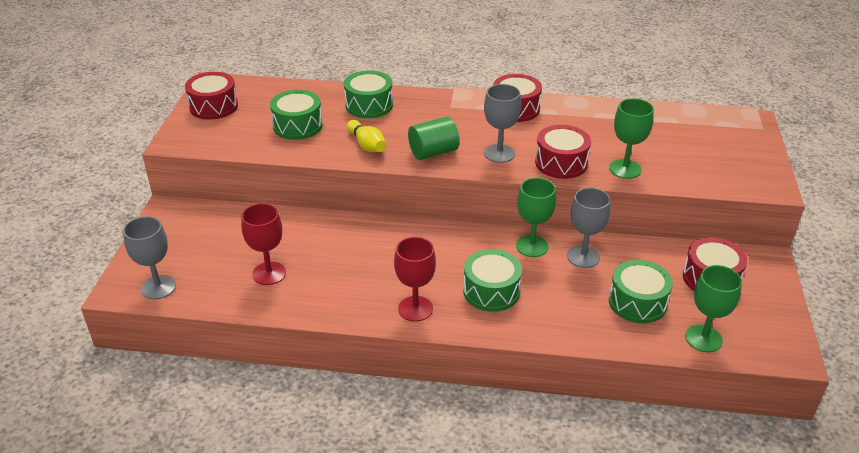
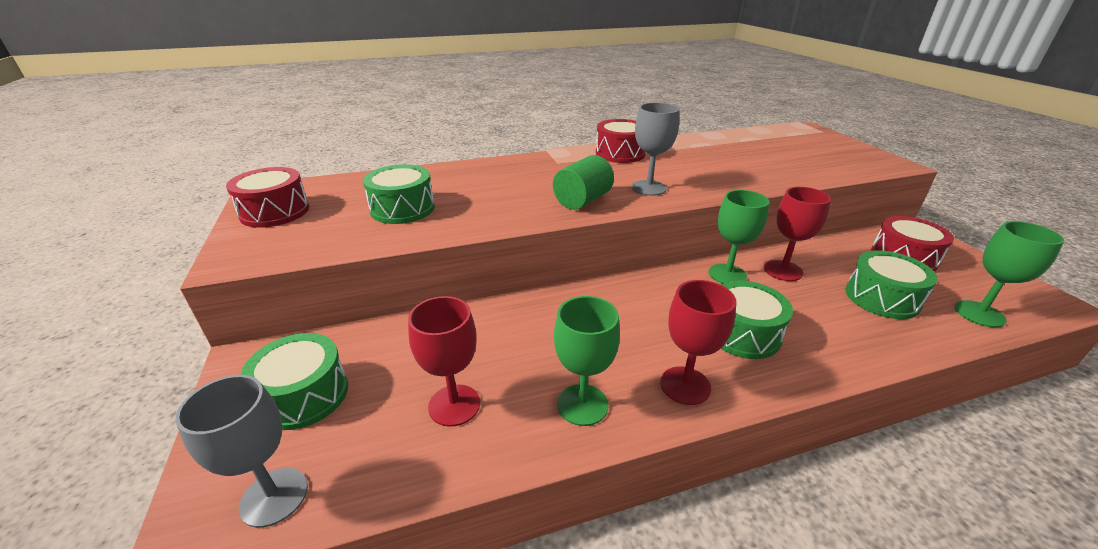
camera: 25 degrees left, 5 degrees down
green drum [344,71,393,118] -> green drum moved to [241,333,348,430]
yellow bowling pin [347,120,386,152] -> none
red drum [535,125,591,179] -> none
grey goblet [567,188,610,268] -> red goblet [764,187,831,281]
green goblet [609,98,654,179] -> green goblet moved to [554,296,620,426]

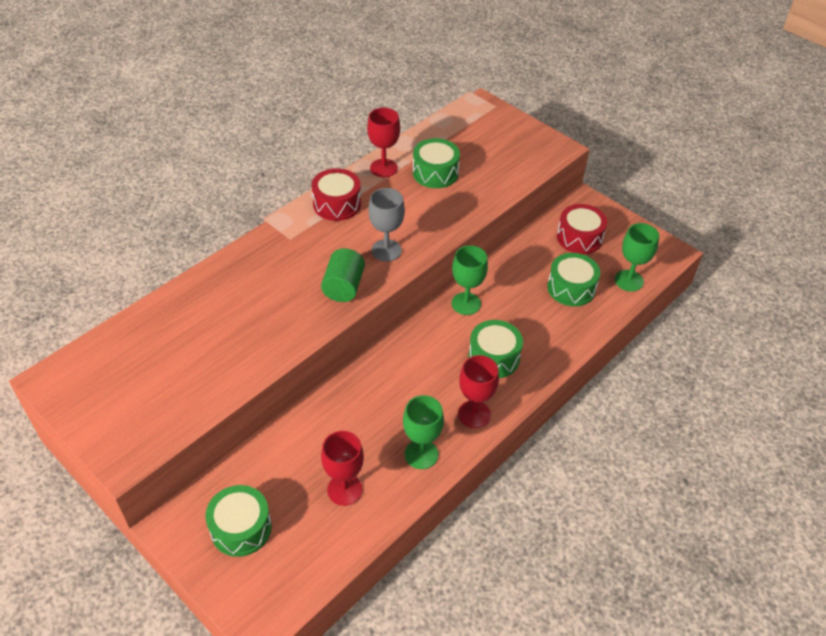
camera: 30 degrees left, 15 degrees up
grey goblet [175,375,308,528] -> none
red drum [226,167,309,228] -> none
green drum [363,164,435,224] -> green drum moved to [413,138,460,188]
red goblet [764,187,831,281] -> red goblet moved to [367,108,400,177]

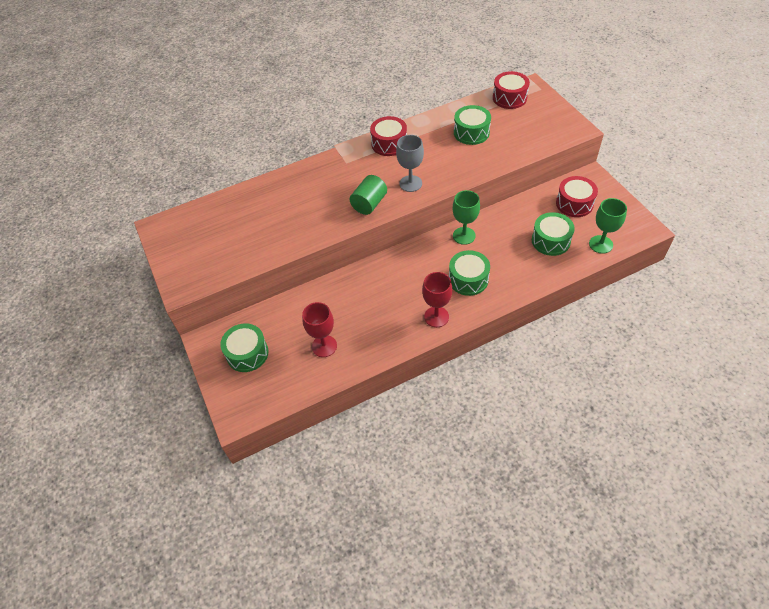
camera: 25 degrees right, 5 degrees up
red goblet [367,108,400,177] -> none
green goblet [403,395,444,469] -> none
none -> red drum [493,71,530,109]

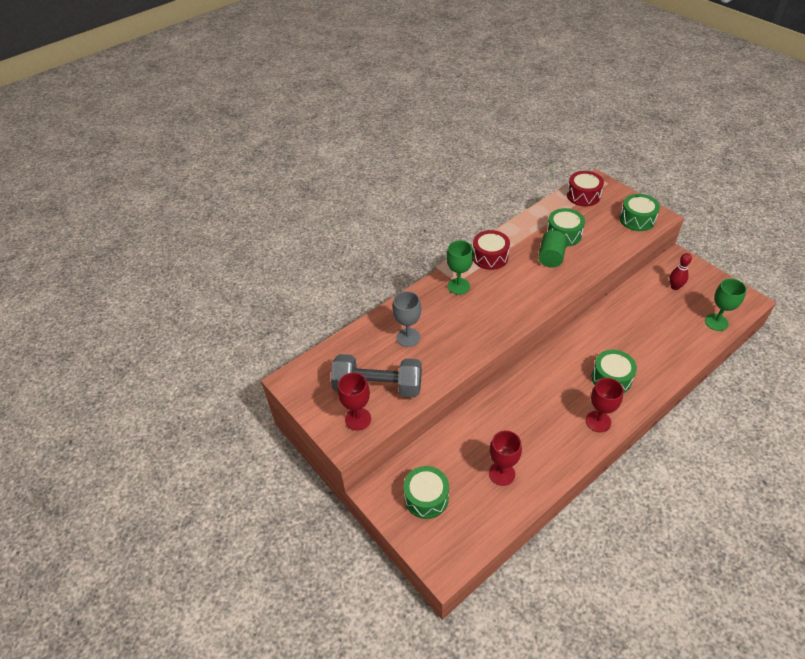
camera: 15 degrees left, 5 degrees down
green cylinder [349,175,387,215] -> green cylinder moved to [538,230,567,268]
grey goblet [396,135,424,192] -> grey goblet moved to [393,291,421,347]
green goblet [453,190,480,245] -> green goblet moved to [446,240,473,295]
green drum [532,212,575,256] -> green drum moved to [620,194,660,231]
red drum [556,176,598,217] -> red bowling pin [670,253,692,290]
none -> grey dumbbell [331,354,422,397]
none -> red goblet [338,373,371,431]

